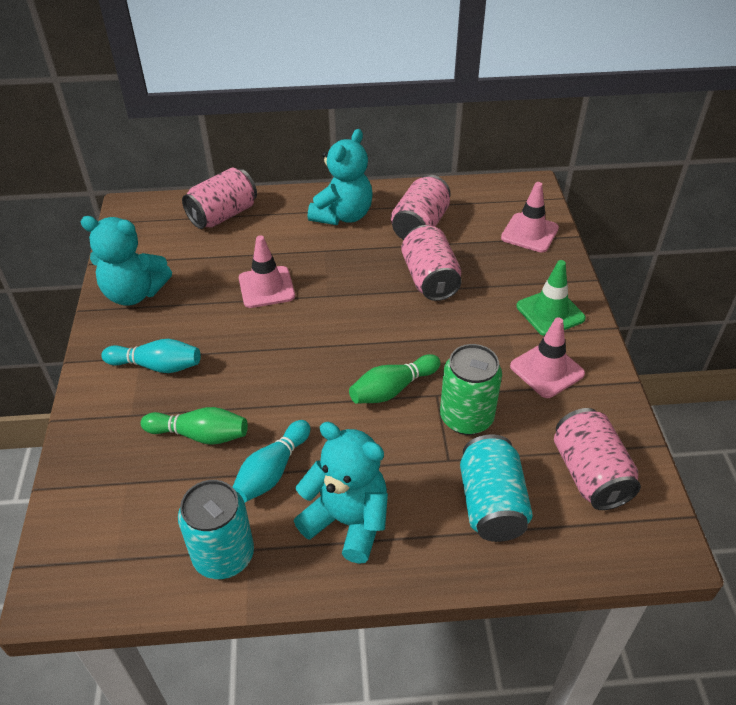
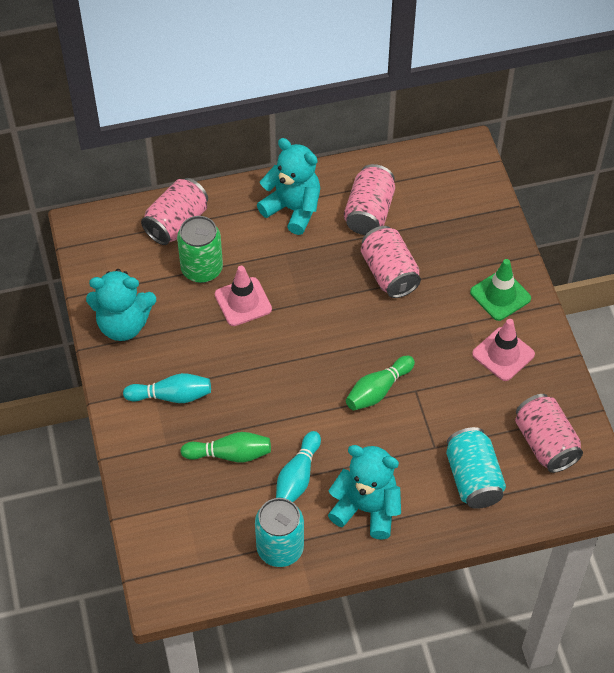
camera: 10 degrees left, 10 degrees up
turquoise teddy bear [308,129,373,225] -> turquoise teddy bear turned 75 degrees counterclockwise [257,138,320,235]
green can [440,344,502,435] -> green can moved to [177,216,223,283]
pink traffic cone [501,182,559,253] -> none

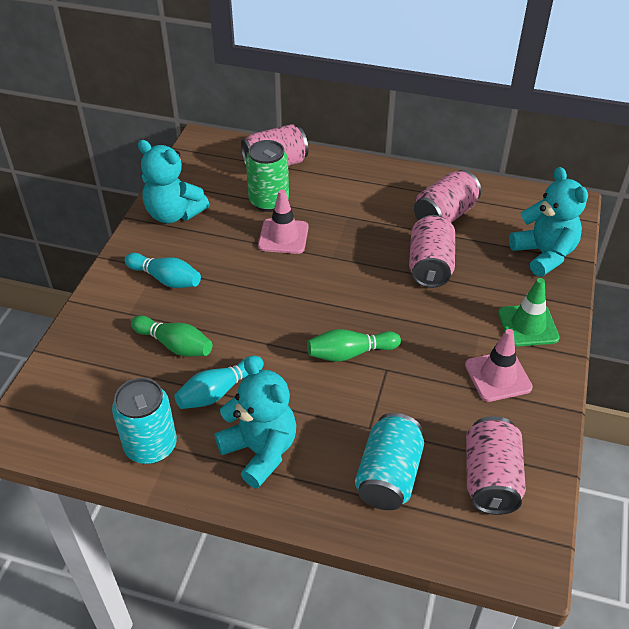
camera: 30 degrees right, 10 degrees down
turquoise teddy bear [257,138,320,235] -> turquoise teddy bear moved to [509,167,588,277]

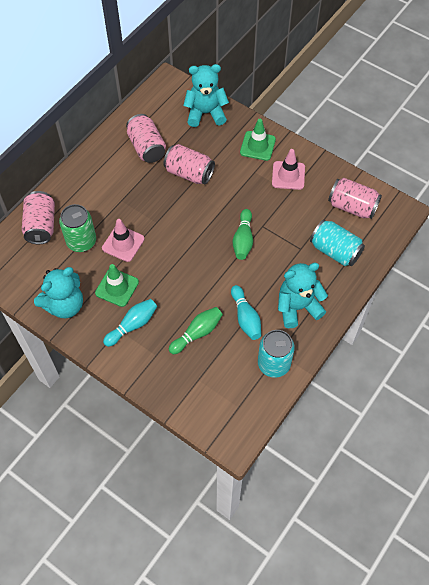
camera: 70 degrees left, 15 degrees up
none -> green traffic cone [95,264,139,307]

